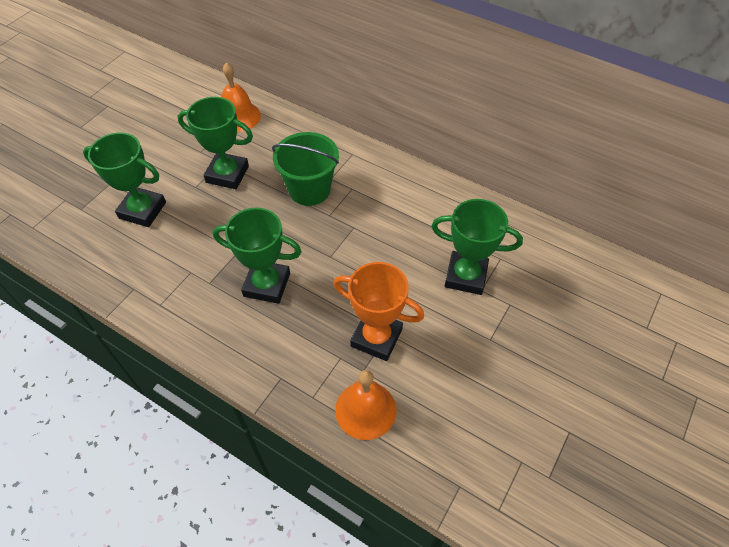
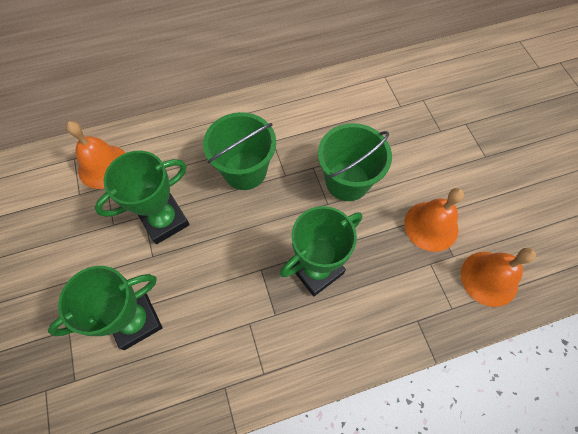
camera: 50 degrees left, 10 degrees up
orange trophy [333,262,424,361] -> orange bell [404,188,464,252]
green trophy [431,199,523,295] -> none
none -> green bucket [318,123,392,201]

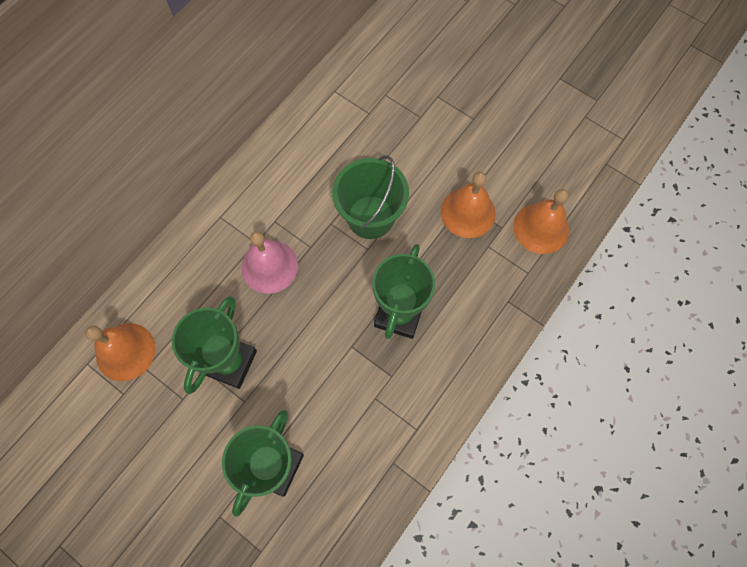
camera: 35 degrees left, 5 degrees up
green bucket [203,112,276,190] -> pink bell [242,231,298,294]

